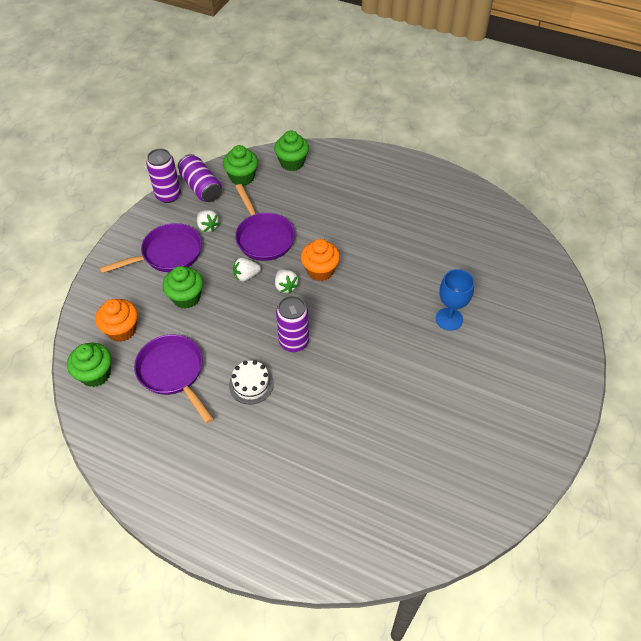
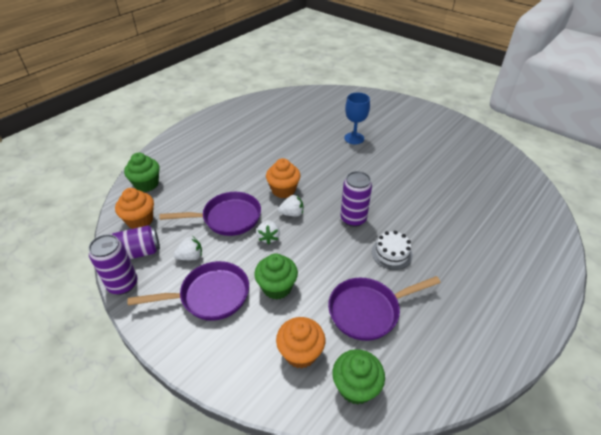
camera: 75 degrees left, 10 degrees down
purple pan [99,223,202,273] -> purple pan turned 90 degrees clockwise [128,261,249,321]
green cupcake [223,145,258,186] -> orange cupcake [115,188,154,229]

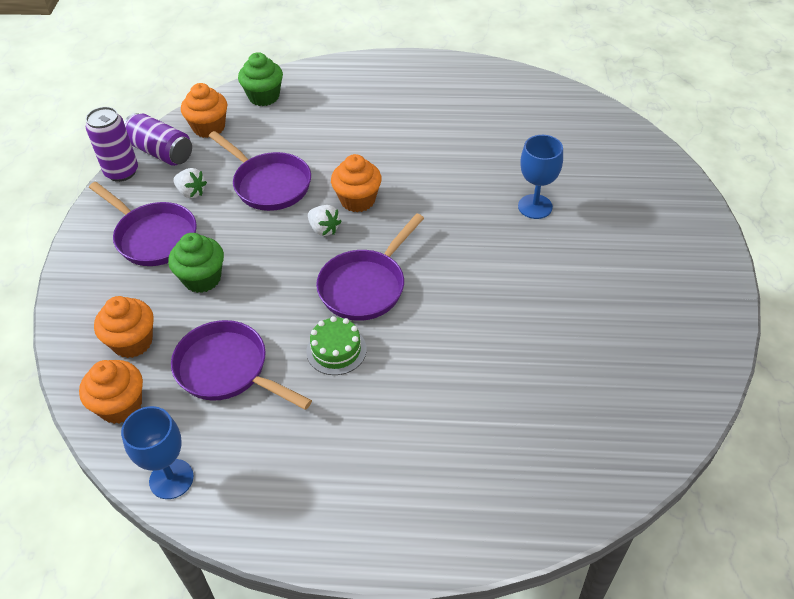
camera: 55 degrees right, 5 degrees up
white strawberry [257,220,280,244] -> none
green cupcake [332,349,385,405] -> orange cupcake [79,360,143,424]
purple can [341,171,372,227] -> purple pan [316,213,424,321]
white cake [372,231,413,270] -> green cake [306,316,367,375]
none -> blue goblet [121,406,194,499]

